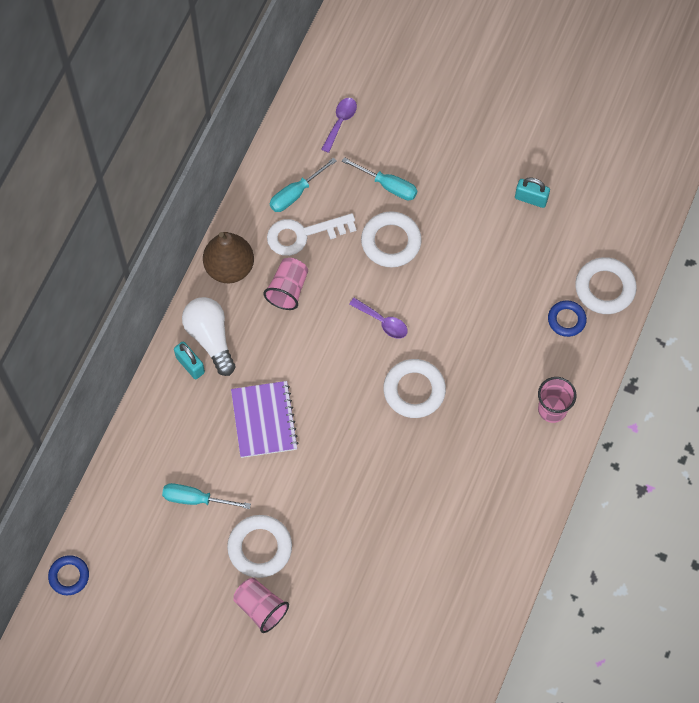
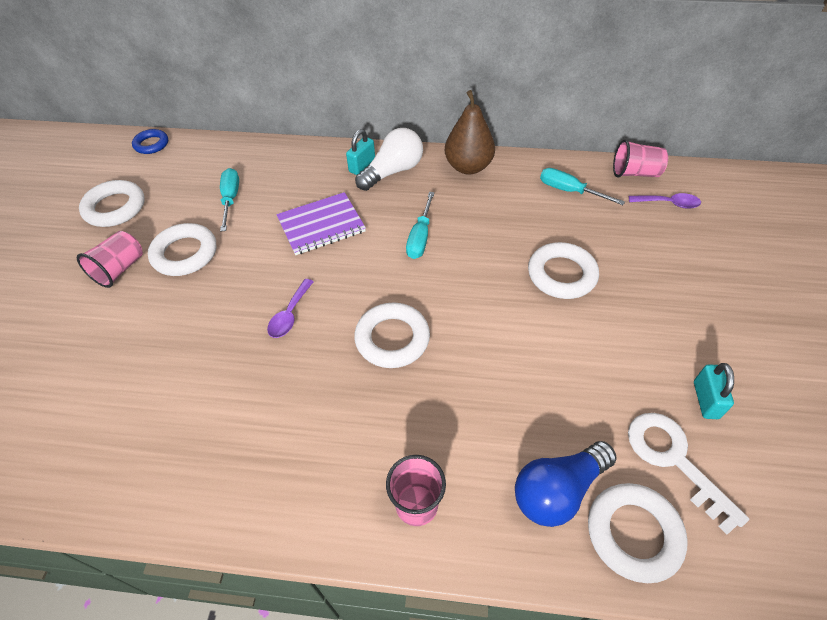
camera: 75 degrees right, 15 degrees down
pink cup [263,258,308,310] -> pink cup moved to [613,140,668,177]
white key [267,213,356,256] -> white key moved to [628,413,749,535]
turquoise screwdriver [342,157,417,200] -> turquoise screwdriver moved to [406,192,435,259]
purple spoon [349,298,408,338] -> purple spoon moved to [267,279,314,338]
blue ring [548,300,587,337] -> blue light bulb [515,441,617,527]
none -> white ring [79,180,145,227]

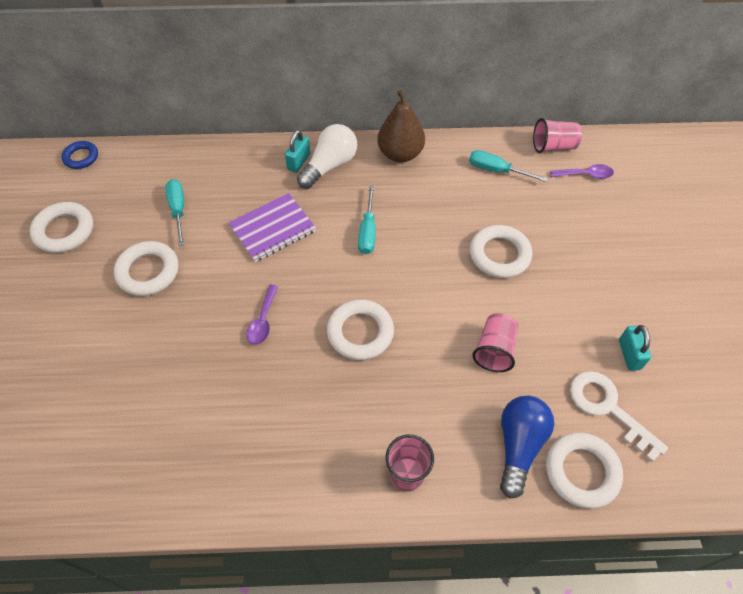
camera: 10 degrees left, 5 degrees up
pink cup [77,231,143,288] -> pink cup moved to [472,313,518,372]
blue light bulb [515,441,617,527] -> blue light bulb turned 150 degrees clockwise [500,396,554,499]

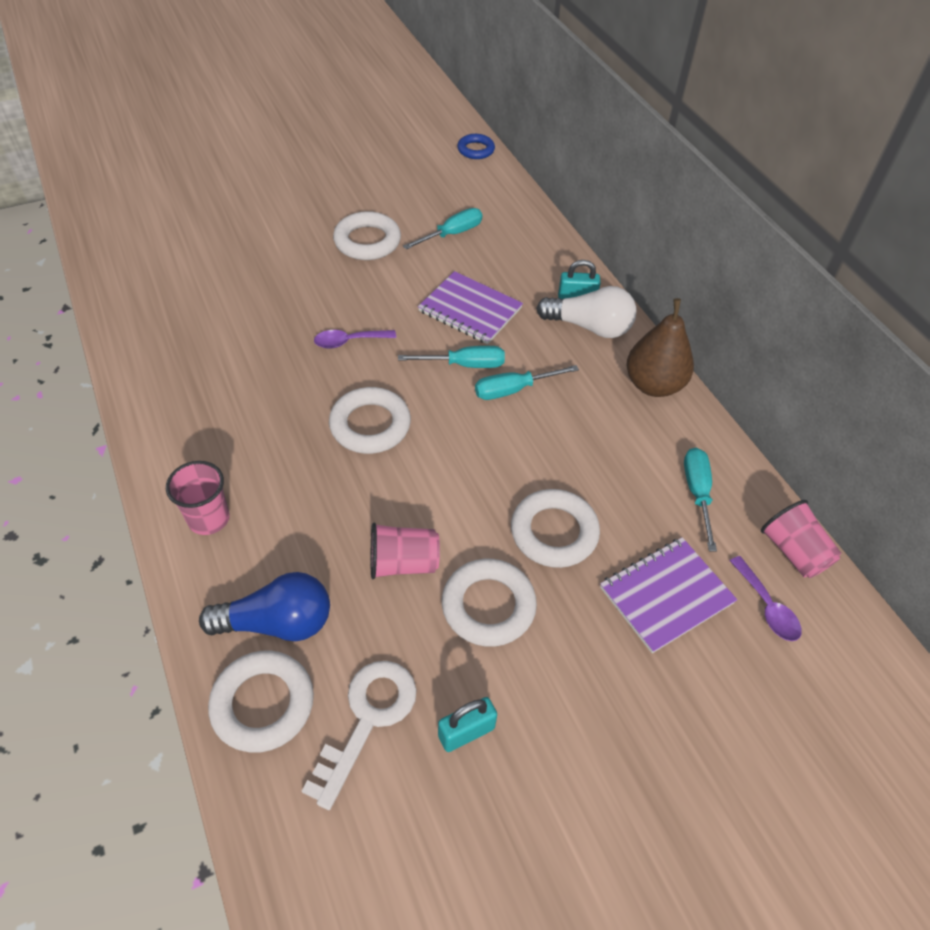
camera: 65 degrees right, 5 degrees down
white ring [30,202,93,253] -> white ring moved to [442,559,537,647]
none -> turquoise screwdriver [398,346,505,368]
none -> purple notebook [600,537,737,653]

